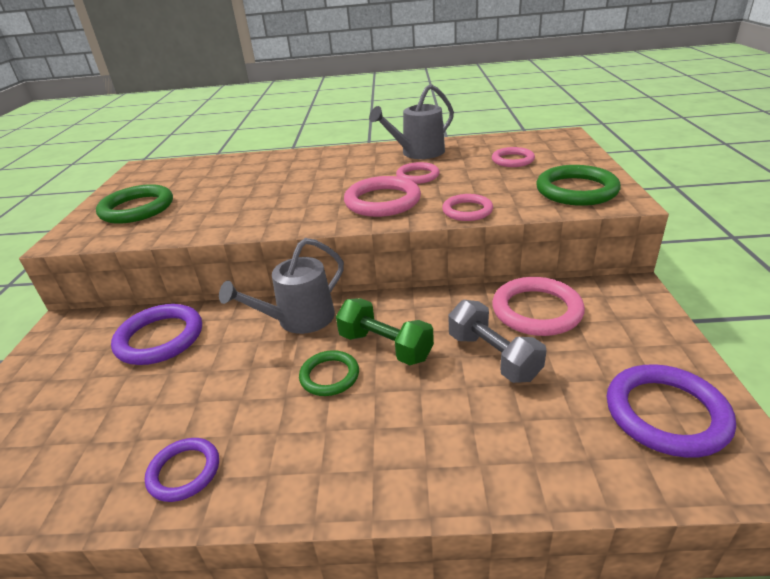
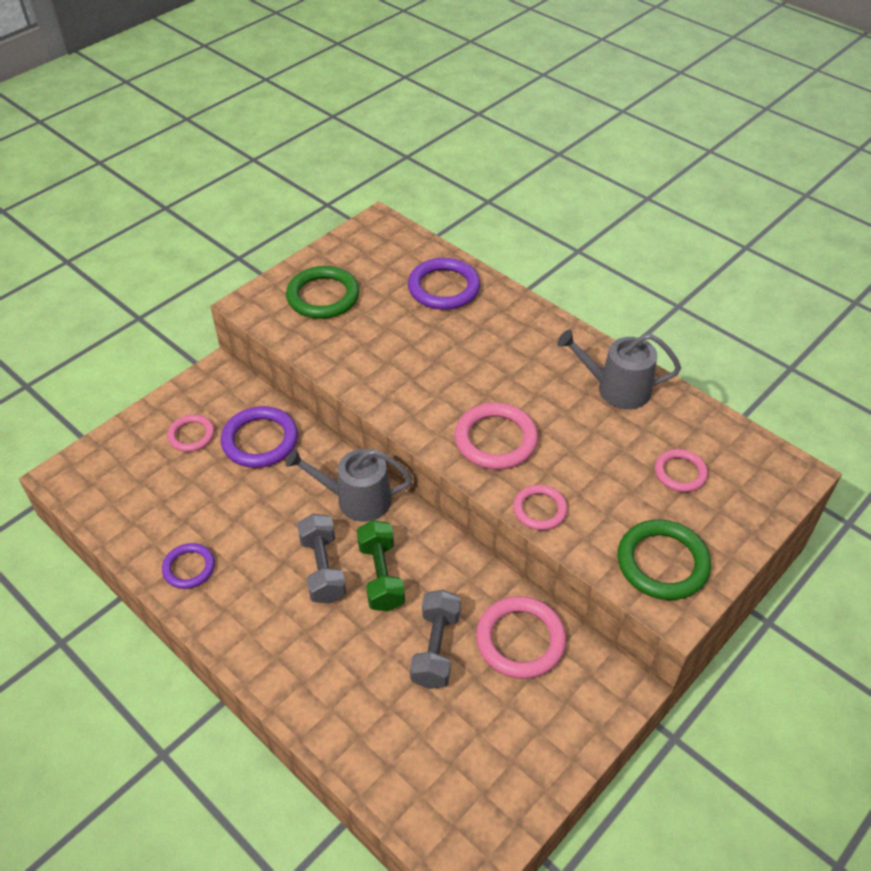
camera: 40 degrees right, 15 degrees up
green ring [299,350,359,396] -> grey dumbbell [297,514,346,604]
pink ring [396,162,439,184] -> pink ring moved to [167,415,214,452]
purple ring [607,364,736,458] -> purple ring moved to [408,258,480,310]

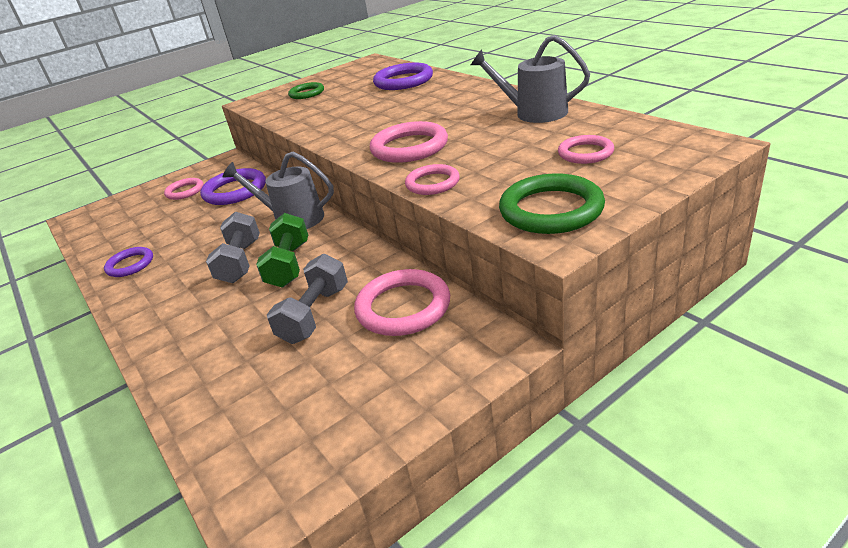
camera: 15 degrees right, 15 degrees down
green ring [286,266,359,319] -> green ring [288,82,324,99], size x0.61

